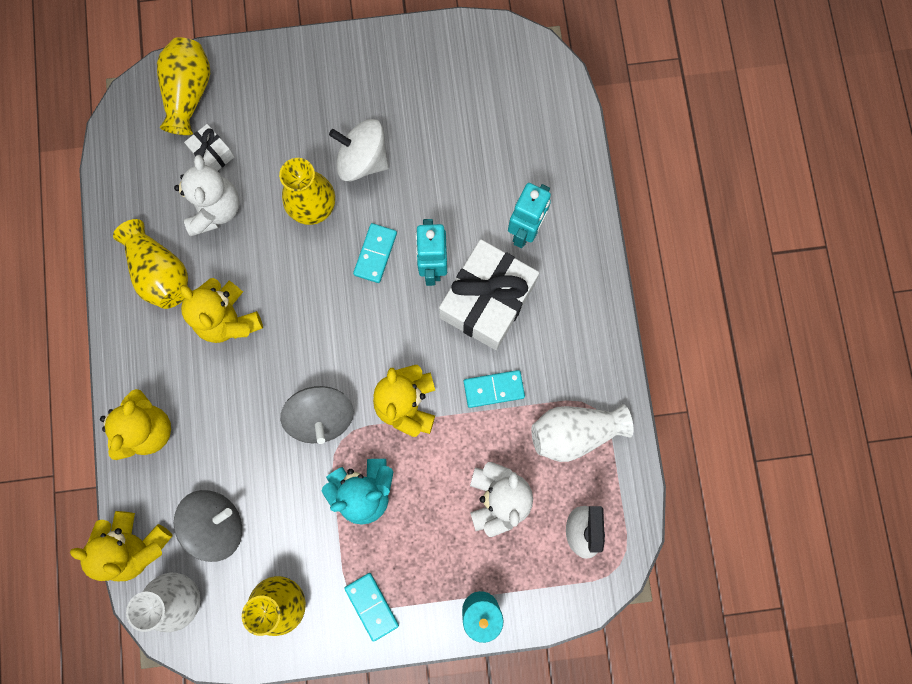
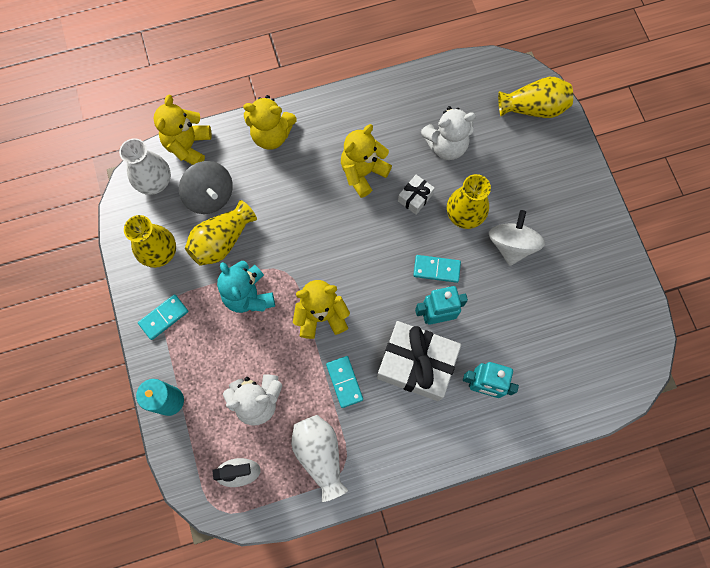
camera: 80 degrees right, 5 degrees down
yellow vase [113,219,188,309] -> yellow vase moved to [185,200,257,266]
white gift [184,124,235,171] -> white gift moved to [398,175,435,215]
grey spinning top [280,386,354,444] -> none

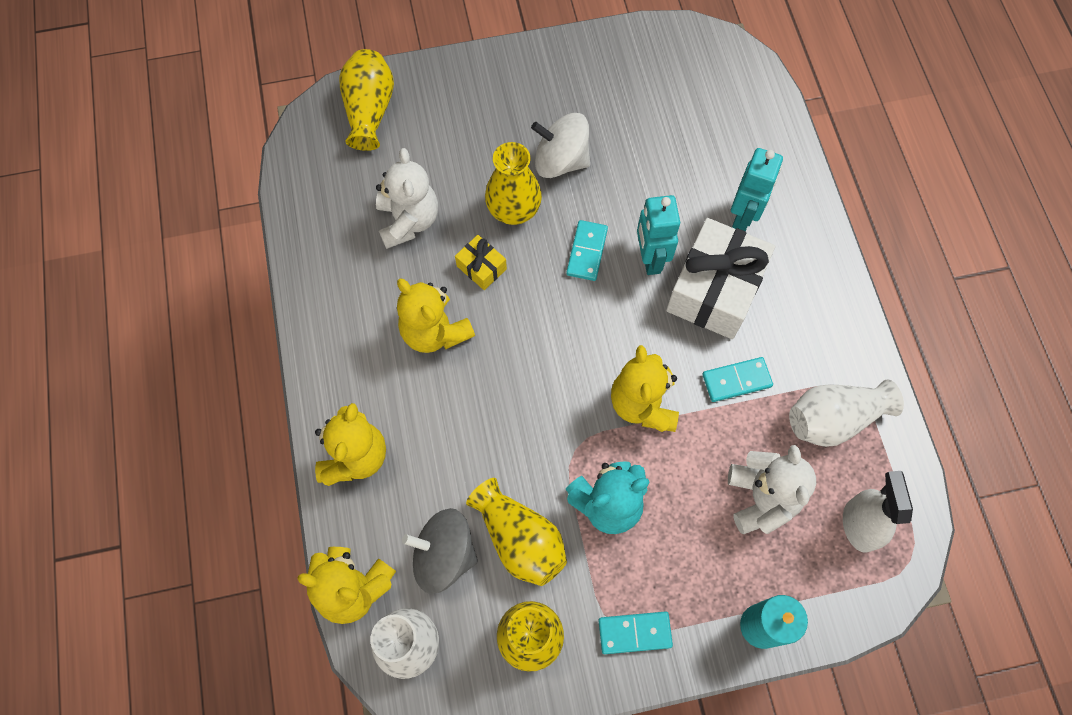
camera: 85 degrees left, 5 degrees down
turquoise domino [138,294,188,340] -> turquoise domino turned 60 degrees counterclockwise [598,611,673,654]
grey spinning top [179,161,233,214] -> grey spinning top turned 135 degrees counterclockwise [402,508,478,594]
white gift [398,175,435,215] -> yellow gift [455,235,507,290]

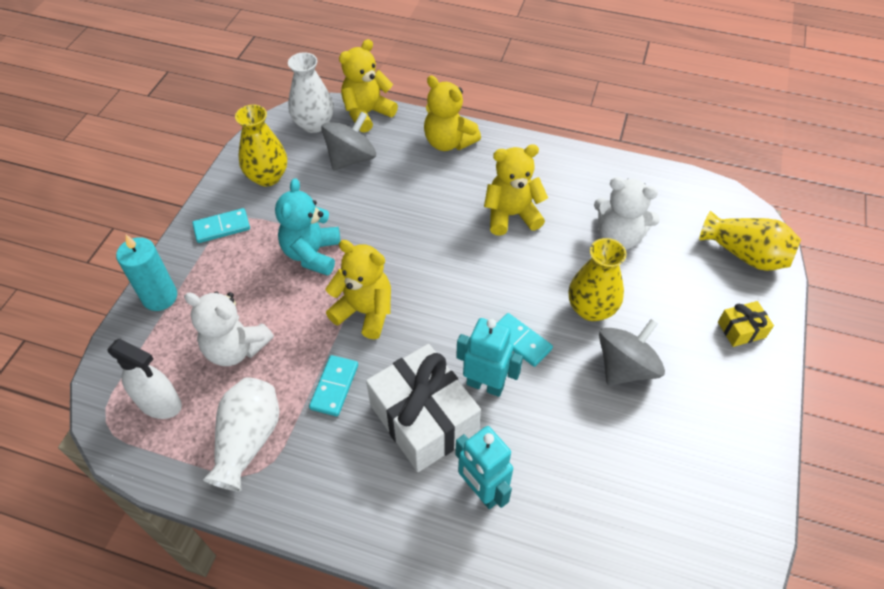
camera: 120 degrees right, 15 degrees down
yellow gift [455,235,507,290] -> yellow gift moved to [718,301,774,347]
yellow vase [466,478,567,586] -> none
white spinning top [531,113,590,178] -> grey spinning top [599,319,665,386]
turquoise domino [598,611,673,654] -> turquoise domino turned 45 degrees clockwise [192,208,250,243]

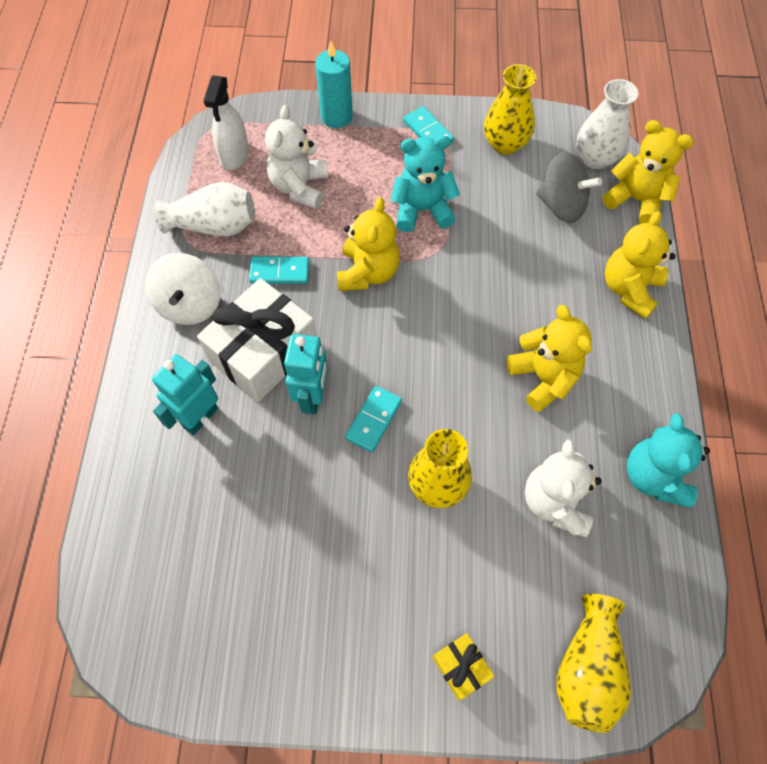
camera: 75 degrees right, 10 degrees up
grey spinning top [599,319,665,386] -> none
none -> white spinning top [145,253,220,325]
none -> turquoise teddy bear [627,413,710,508]

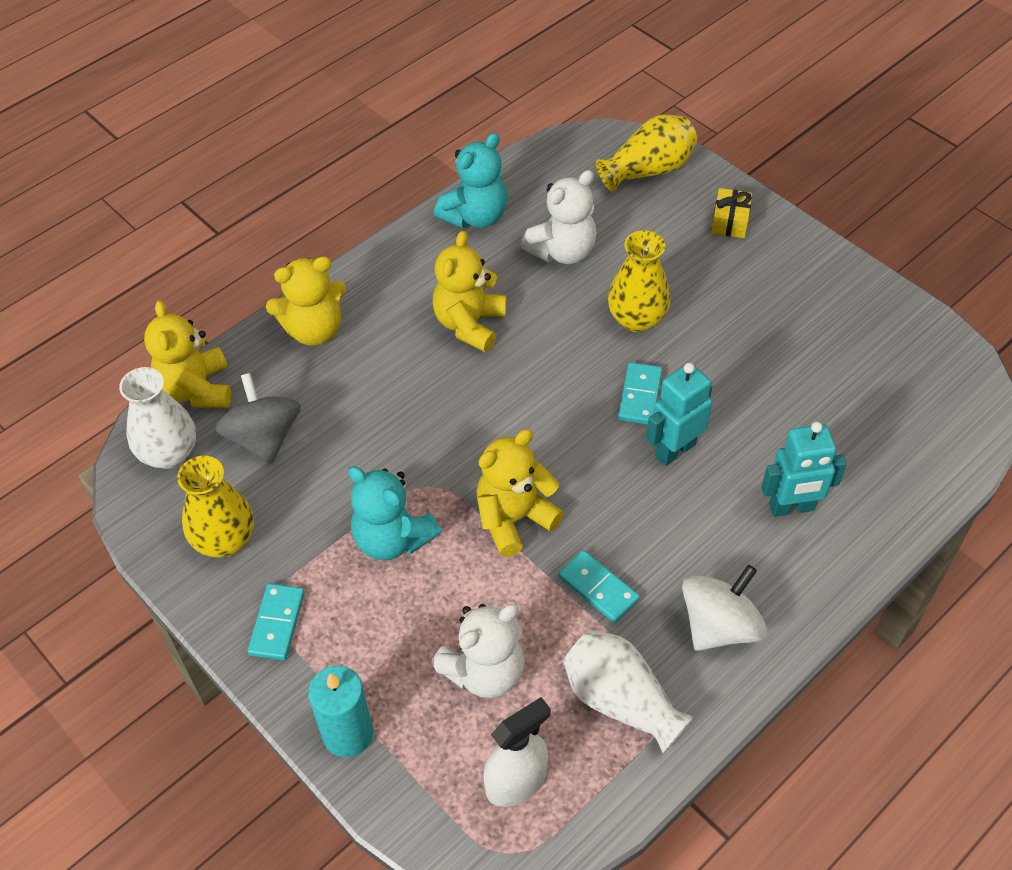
camera: 135 degrees left, 10 degrees down
white gift [197,278,316,402] -> none
turquoise domino [345,386,402,452] -> turquoise domino turned 60 degrees counterclockwise [618,362,662,425]

